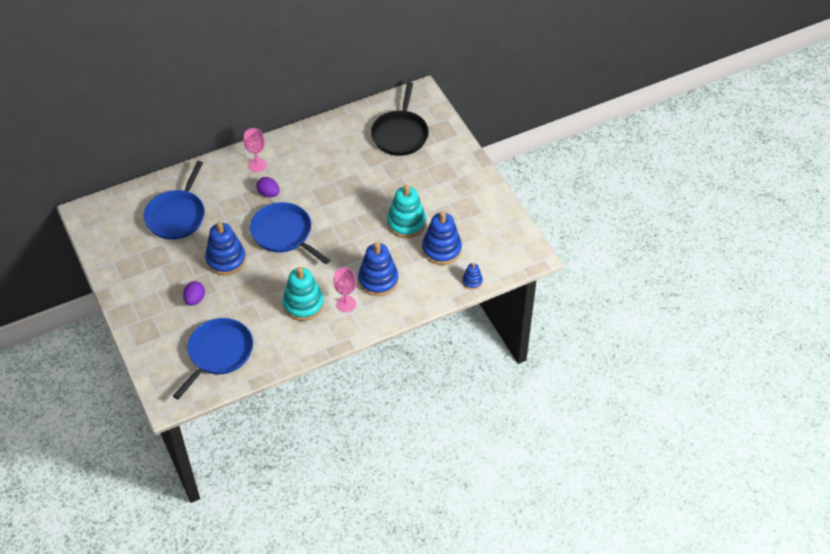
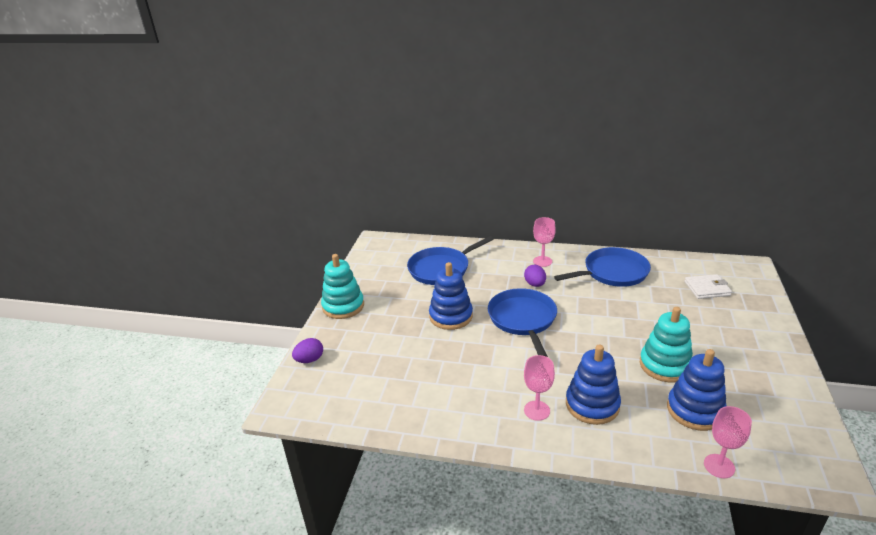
camera: 40 degrees right, 20 degrees down
blue pan [173,318,253,400] -> blue pan moved to [554,247,651,287]
purple egg [183,281,205,306] -> purple egg moved to [292,338,323,363]
turquoise stacking toy [283,267,324,321] -> turquoise stacking toy moved to [321,254,364,319]
black pan [371,82,429,156] -> white wallet [685,274,732,299]
blue stacking toy [462,263,483,290] -> pink goblet [704,406,752,478]

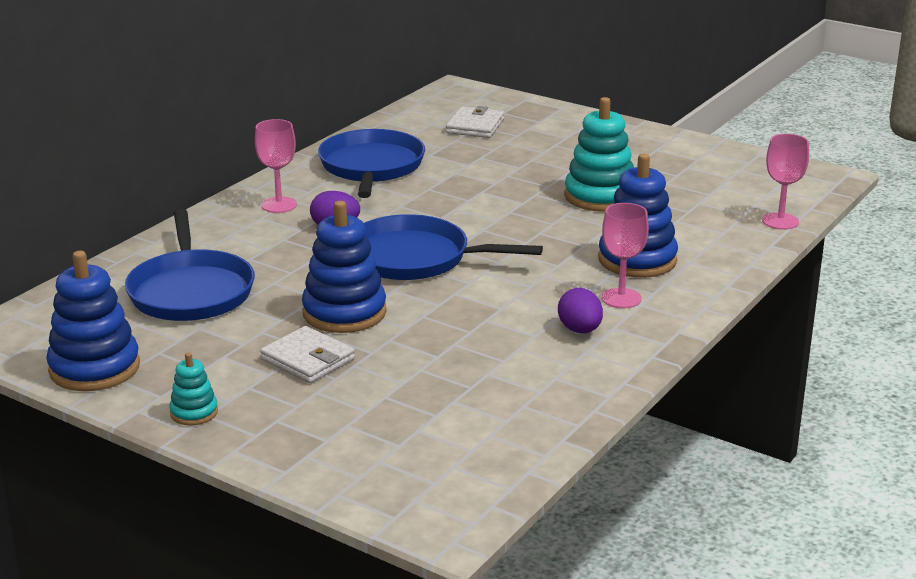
camera: 70 degrees left, 5 degrees down
purple egg [292,338,323,363] -> purple egg moved to [558,288,603,333]
turquoise stacking toy [321,254,364,319] -> turquoise stacking toy [169,352,218,425], size x0.50
blue stacking toy [667,349,727,431] -> blue stacking toy moved to [46,251,140,391]
none -> white wallet [260,326,355,383]

